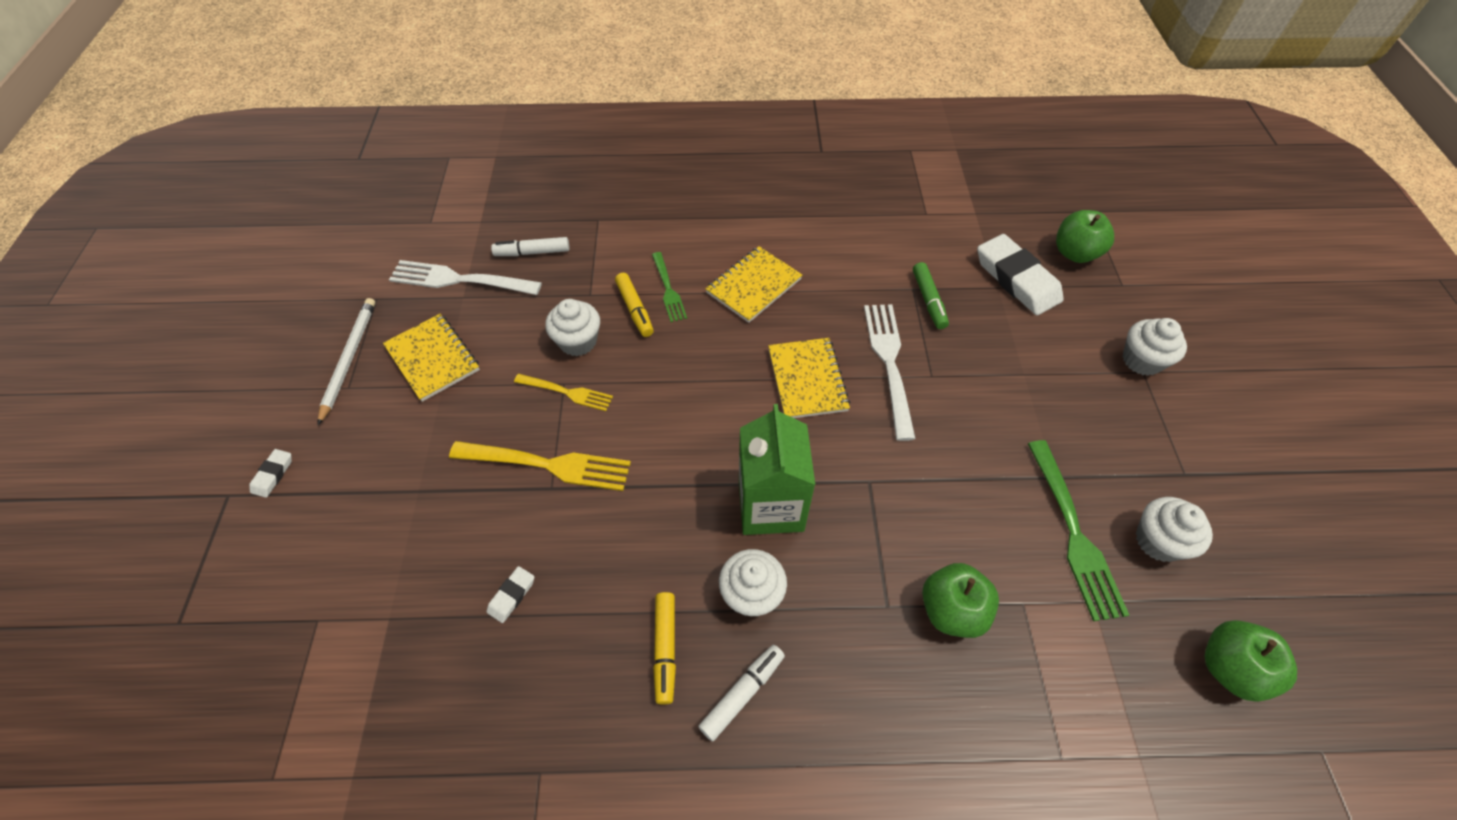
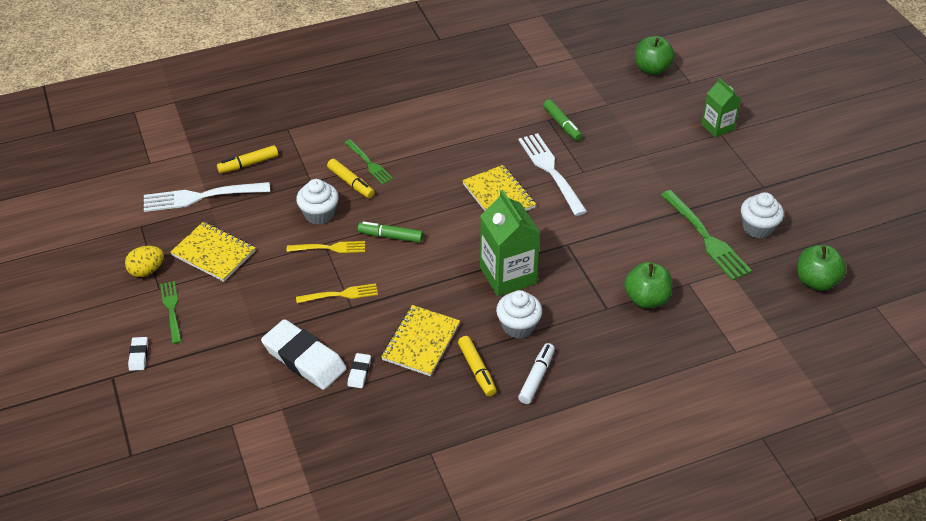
camera: 20 degrees left, 10 degrees down
white pencil [318,298,375,425] -> yellow egg [125,246,164,277]
yellow fork [449,441,631,491] -> yellow fork [296,284,378,303], size x0.60
white marker [491,237,569,256] -> yellow marker [217,145,278,173]
yellow notebook [705,246,802,323] -> yellow notebook moved to [381,305,460,376]
white eraser [977,234,1064,315] -> white eraser moved to [261,319,347,390]
white cupcake [1122,318,1187,376] -> green carton [701,78,741,138]
none -> green fork [160,281,182,344]
none -> green marker [358,222,423,243]

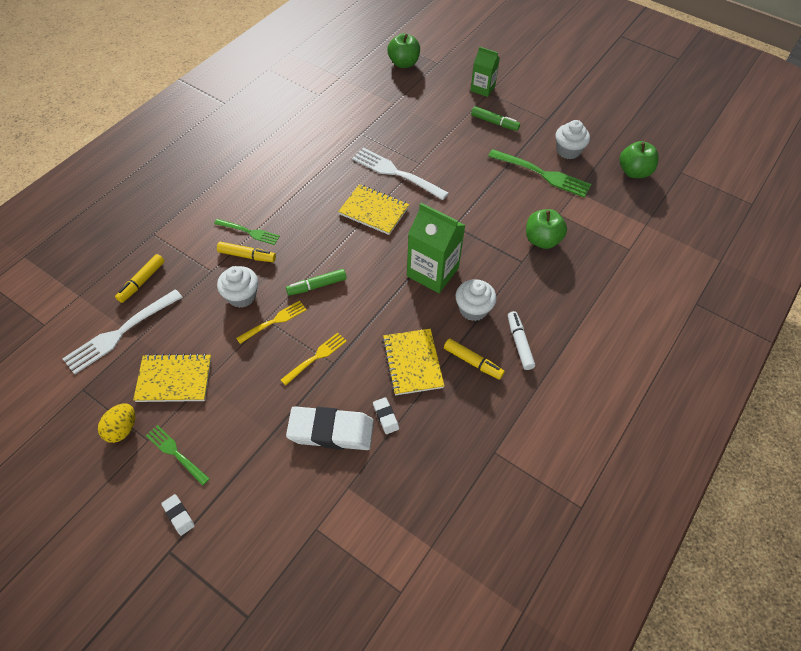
camera: 35 degrees left, 10 degrees up
green marker [543,99,582,141] -> green marker moved to [471,106,520,131]

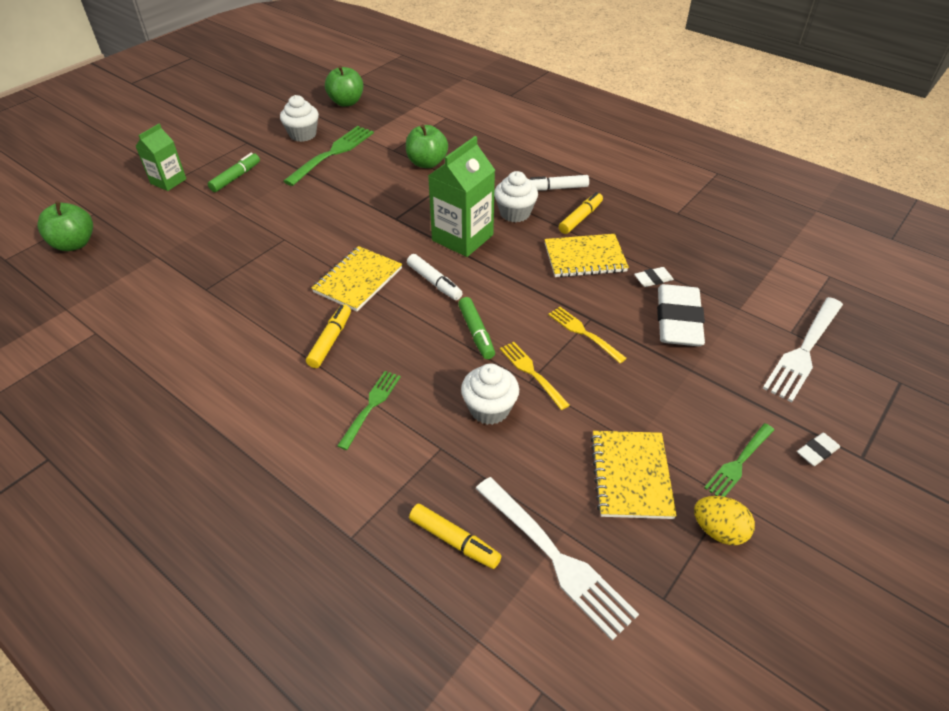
camera: 85 degrees left, 10 degrees down
yellow marker [217,242,276,262] -> yellow marker moved to [306,304,351,368]
white fork [352,148,449,200] -> white fork moved to [763,297,843,402]
none -> white marker [407,254,462,300]

